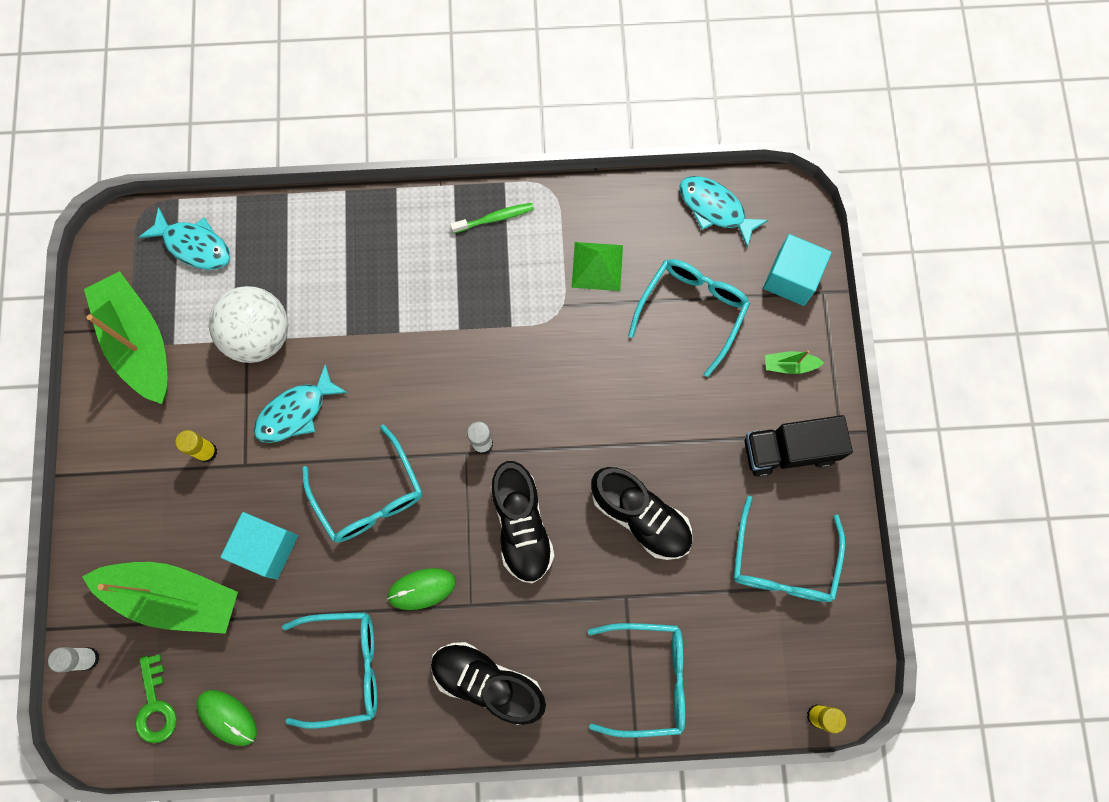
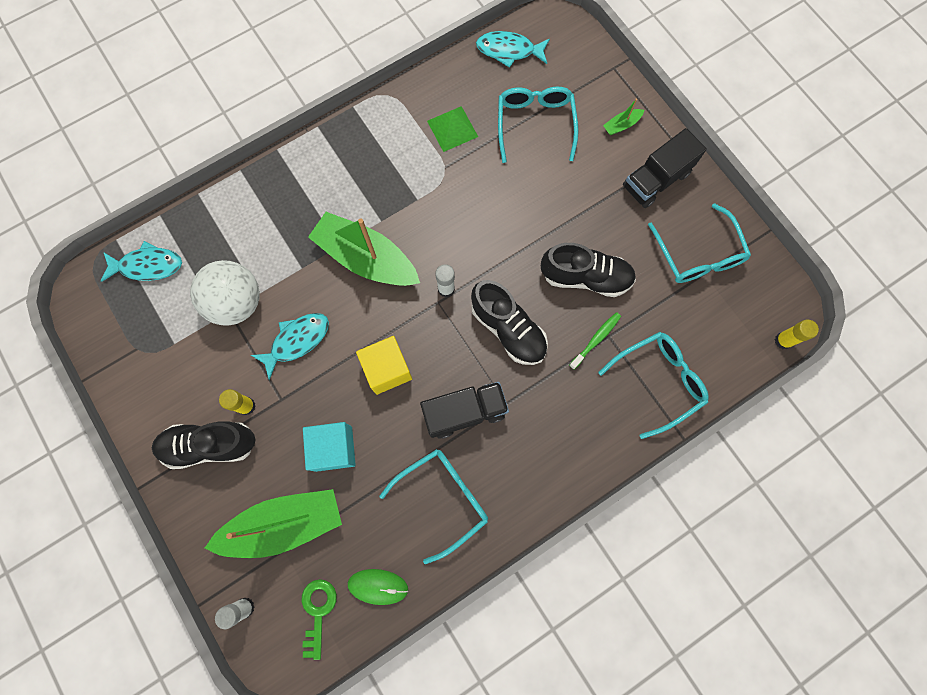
camera: 30 degrees left, 0 degrees up
green boat [84,271,168,404] -> green boat moved to [308,212,420,286]
green key [135,654,177,743] -> green key turned 135 degrees counterclockwise [301,579,337,660]
turquoise fish [254,364,348,443] -> turquoise fish turned 150 degrees counterclockwise [251,313,329,380]
turquoise glasses [302,424,422,543] -> yellow cube [356,336,412,395]
green mouse [387,568,456,610] -> black truck [420,382,509,439]
black shoe [431,642,546,725] -> black shoe moved to [152,421,256,469]
green toothbrush [450,203,534,233] -> green toothbrush moved to [569,312,621,370]
turquoise cube [763,234,832,306] -> none

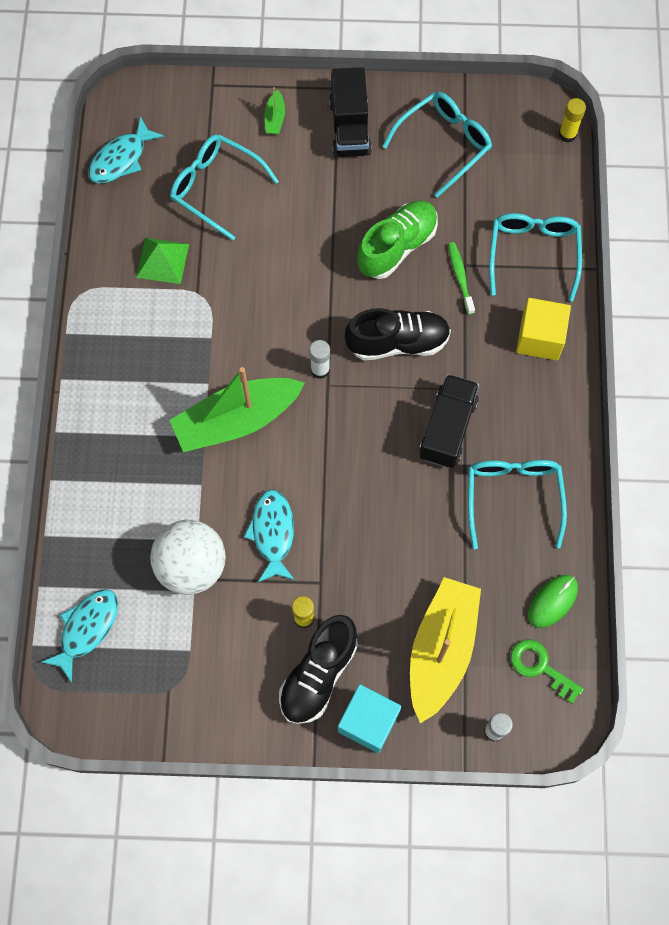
camera: 55 degrees left, 5 degrees down
green boat [205,489,342,558] -> yellow boat [410,577,481,723]
turquoise cube [303,422,356,472] -> turquoise cube moved to [338,684,402,754]
yellow cube [356,336,412,395] -> yellow cube moved to [516,298,571,360]
black shoe [541,243,636,297] -> green shoe [357,201,438,279]
turquoise glasses [648,203,751,283] -> turquoise glasses turned 60 degrees counterclockwise [382,92,492,198]

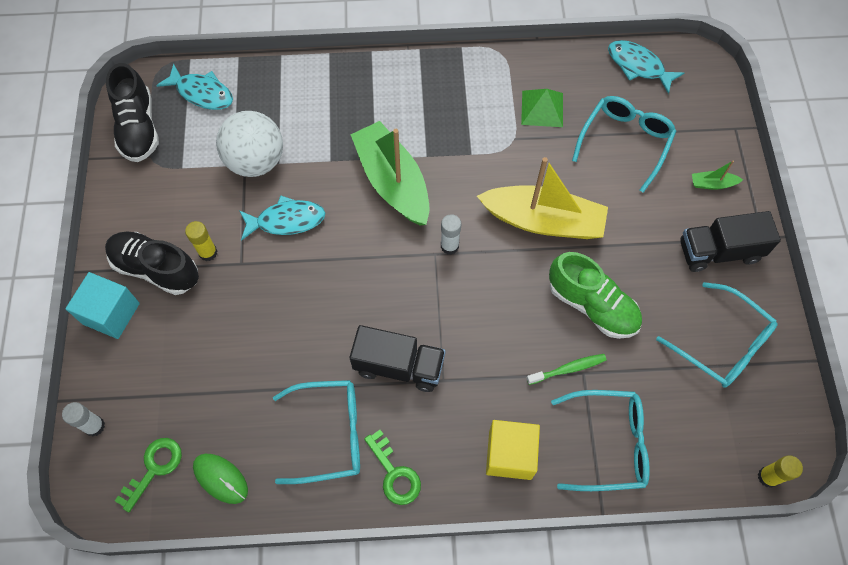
camera: 85 degrees right, 5 degrees down
black shoe [345,308,451,361] -> black shoe moved to [106,63,159,162]
yellow boat [410,577,481,723] -> yellow boat moved to [477,157,608,239]
none -> green key [364,430,421,505]

